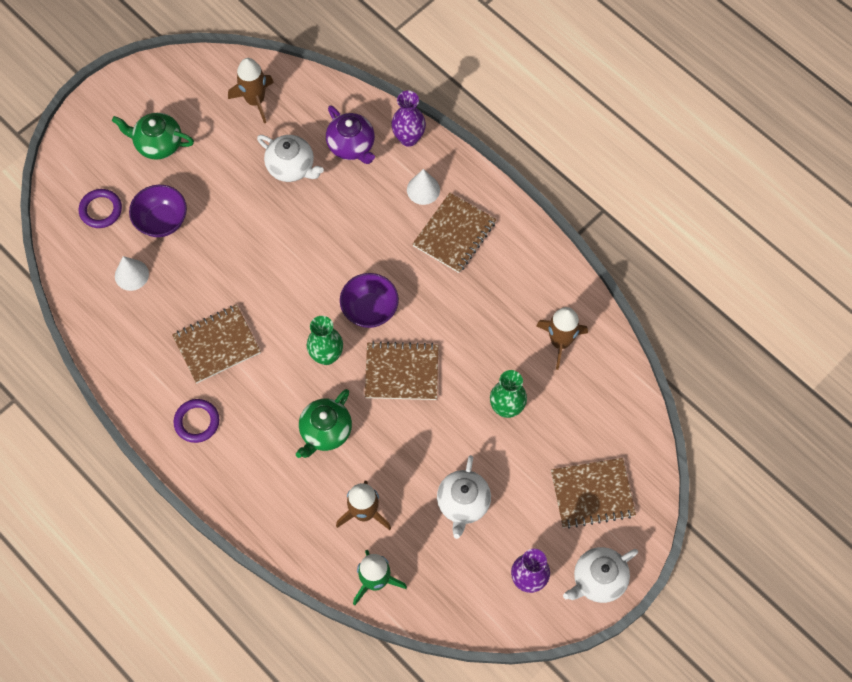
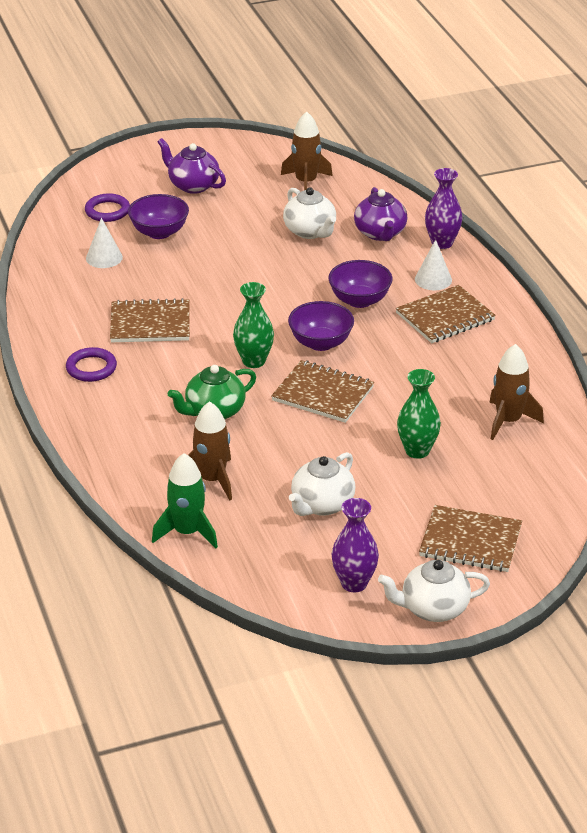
camera: 25 degrees right, 30 degrees down
green teapot [112,113,194,160] -> purple teapot [158,138,226,194]
none -> purple bowl [328,260,393,308]

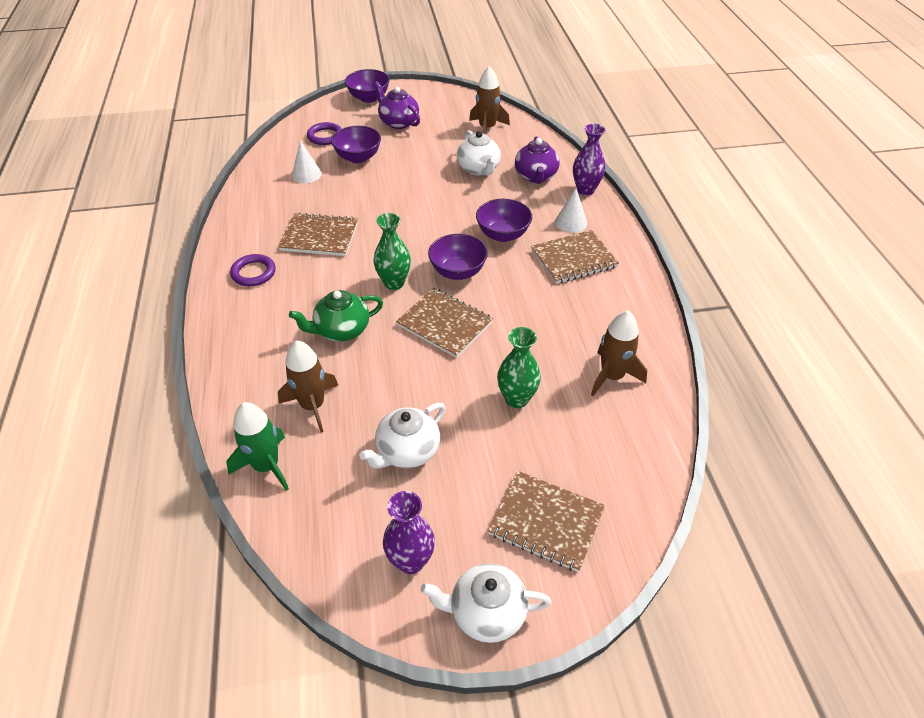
camera: 10 degrees right, 10 degrees up
none -> purple bowl [345,69,390,103]

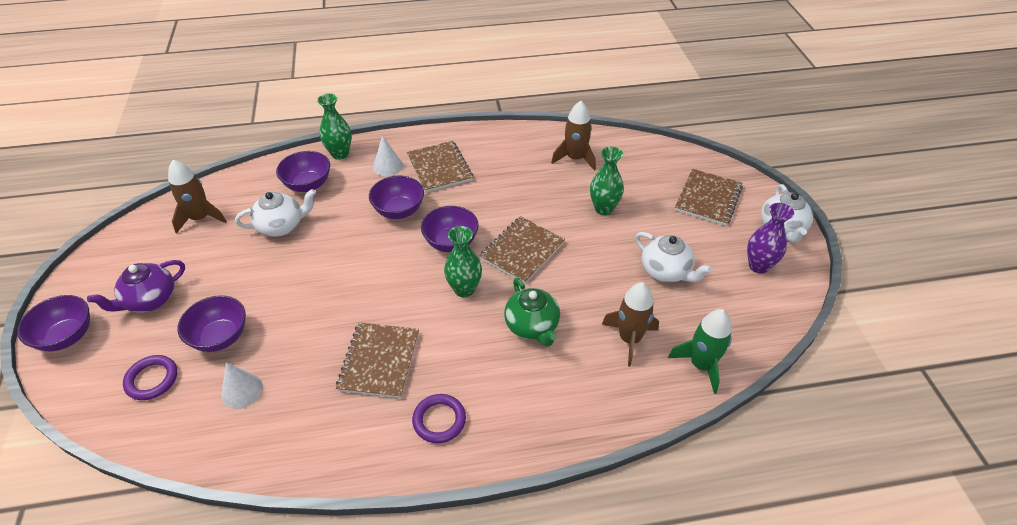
camera: 90 degrees left, 0 degrees up
purple teapot [515,136,560,184] -> purple bowl [276,151,330,192]
purple vase [573,124,606,196] -> green vase [317,93,352,160]

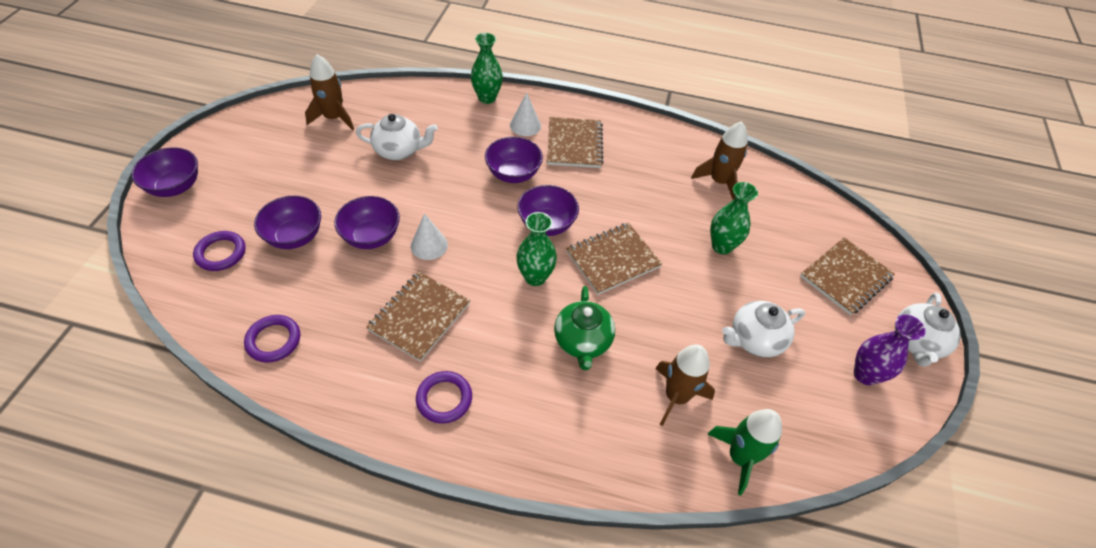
camera: 20 degrees right, 5 degrees up
purple teapot [87,260,185,313] -> none
white cone [221,362,263,409] -> white cone moved to [411,213,448,260]
purple bowl [276,151,330,192] -> purple bowl moved to [334,196,400,249]
white teapot [635,232,712,283] -> white teapot turned 90 degrees clockwise [722,301,805,357]
none -> purple ring [244,315,300,363]

